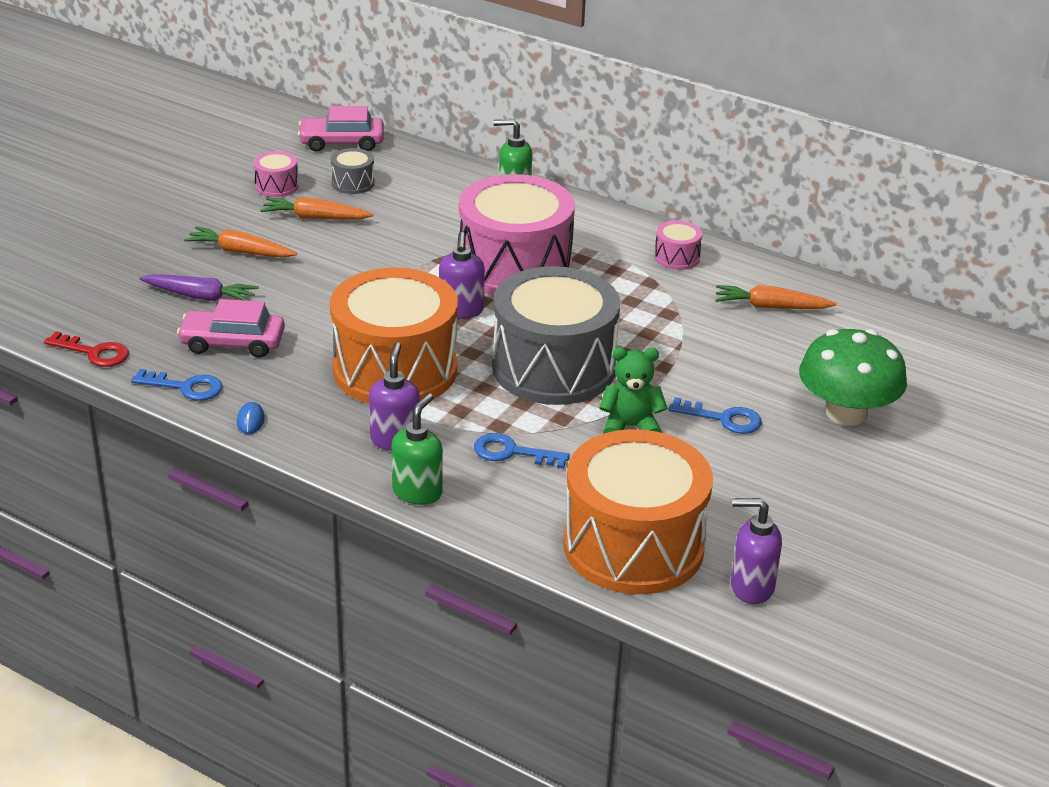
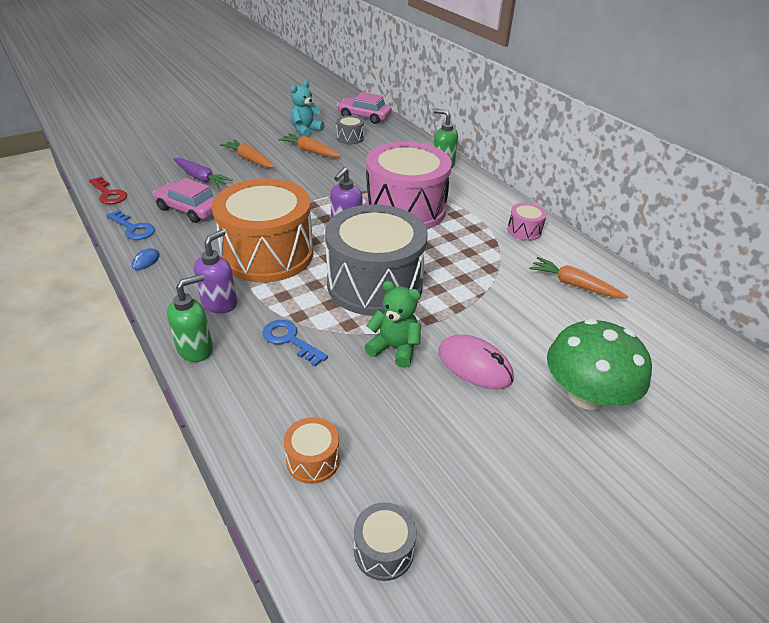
camera: 25 degrees right, 5 degrees up
pink drum [253,151,299,197] -> turquoise teddy bear [290,81,324,137]
orange drum [563,429,713,594] -> orange drum [284,417,340,484], size x0.41
blue key [669,397,762,434] -> pink mouse [438,335,514,389]
purple soap dispenser [731,498,782,604] -> grey drum [354,502,417,581]

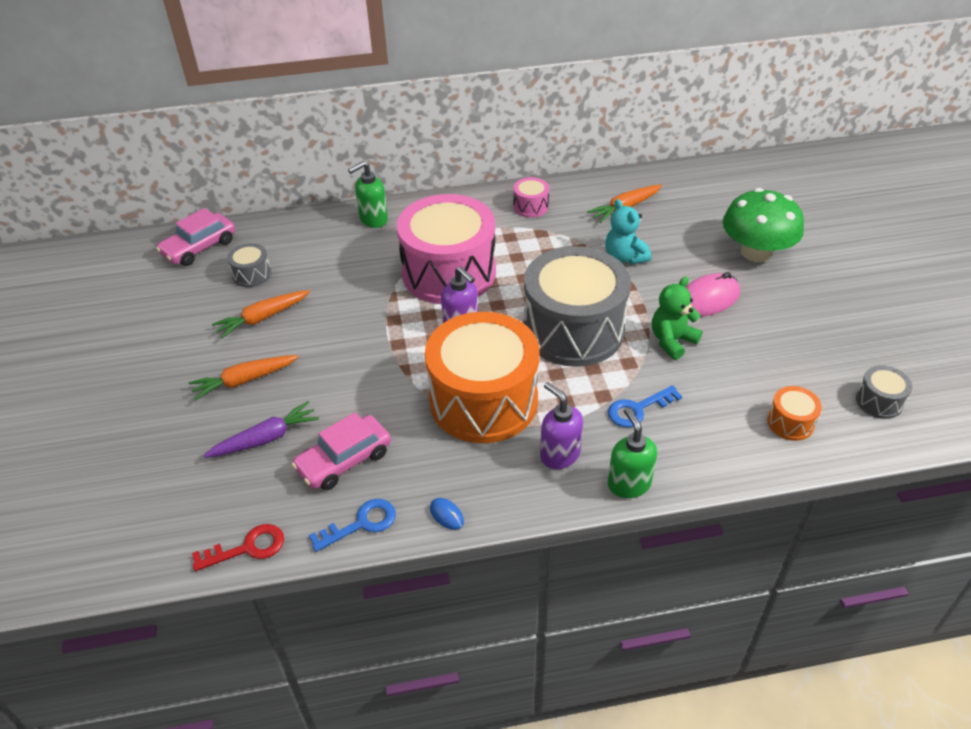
camera: 65 degrees left, 5 degrees up
turquoise teddy bear [290,81,324,137] -> turquoise teddy bear moved to [605,199,651,265]

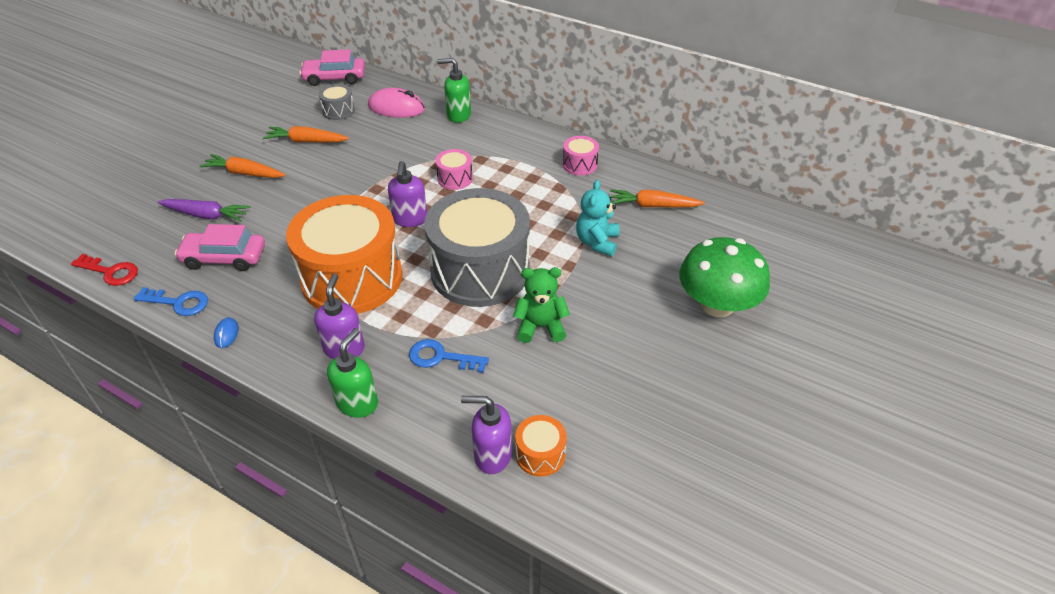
camera: 40 degrees right, 0 degrees up
pink drum [397,194,496,304] -> pink drum [435,149,473,190], size x0.41
pink mouse [686,272,740,317] -> pink mouse moved to [368,88,425,118]
grey drum [856,365,912,419] -> none
none -> purple soap dispenser [461,396,512,474]

